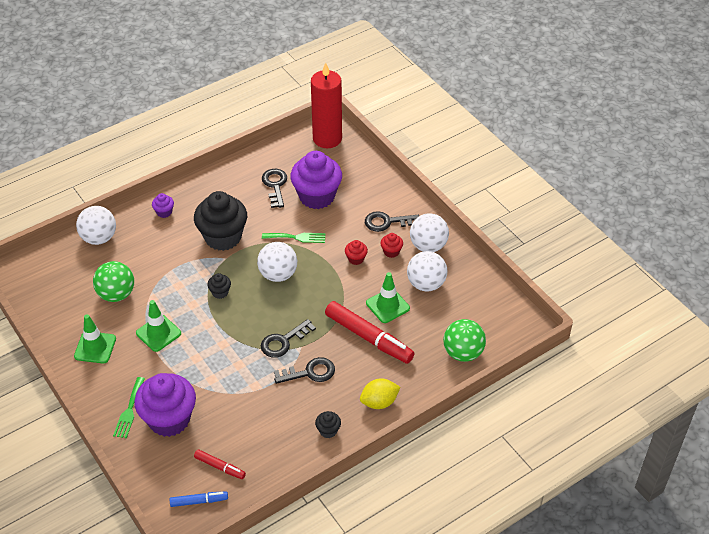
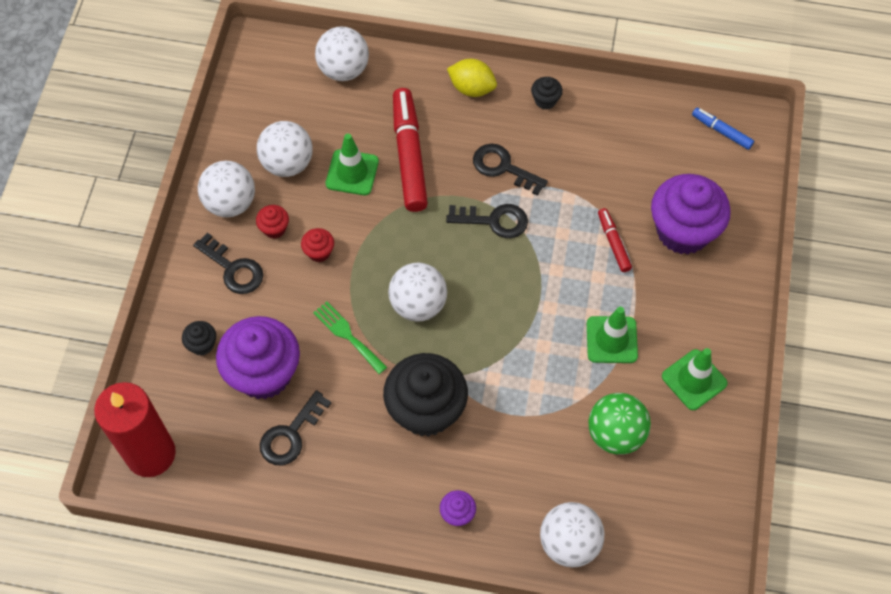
camera: 135 degrees left, 15 degrees up
green fork [113,377,145,438] -> none
red marker [194,450,246,479] -> red marker moved to [598,208,632,272]
black cupcake [207,273,231,299] -> black cupcake moved to [182,321,216,355]
green ball [443,319,486,362] -> white ball [315,27,369,81]

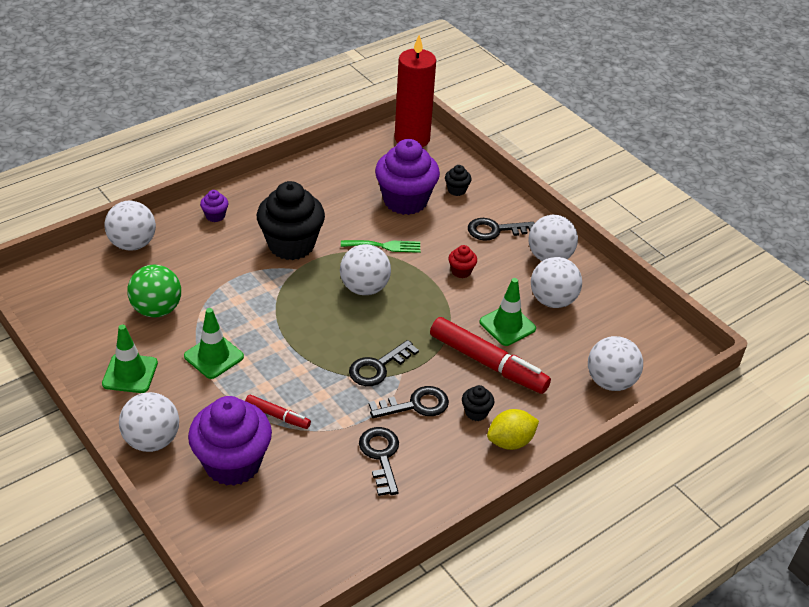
camera: 130 degrees right, 20 degrees down
red cupcake [256,205,289,239] -> none
black key [260,390,331,466] -> black key moved to [359,427,399,496]
black cupcake [531,77,563,110] -> black cupcake moved to [462,385,494,421]
blue marker [692,107,754,150] -> none
none -> white ball [119,392,179,452]

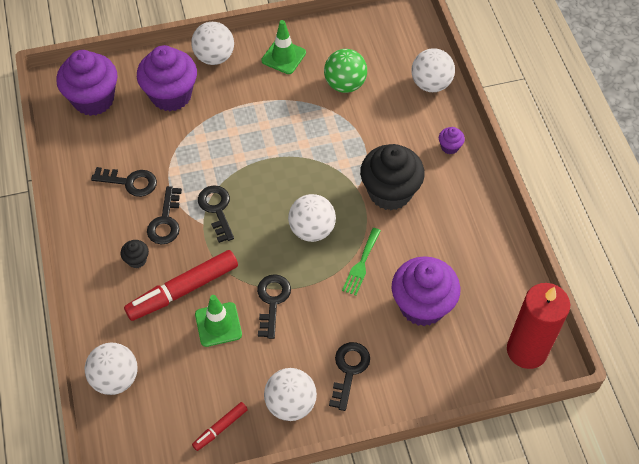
camera: 115 degrees right, 15 degrees up
green traffic cone [184,308,244,379] -> none
red marker [245,395,311,429] -> red marker moved to [192,402,248,451]
black cupcake [445,165,471,196] -> none
red cupcake [448,245,477,278] -> none
yellow lemon [487,409,539,450] -> none
white ball [531,257,582,308] -> none
none -> purple cupcake [56,50,118,116]
none -> black key [257,274,291,339]

